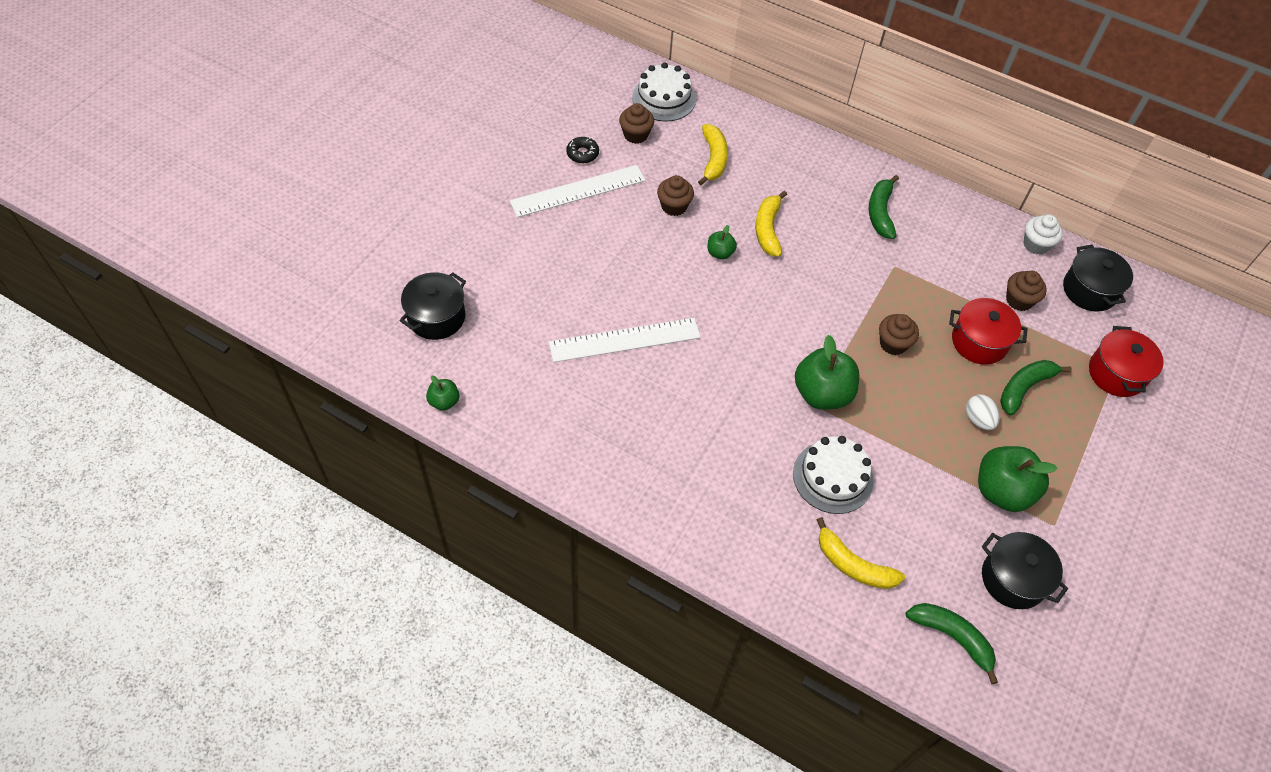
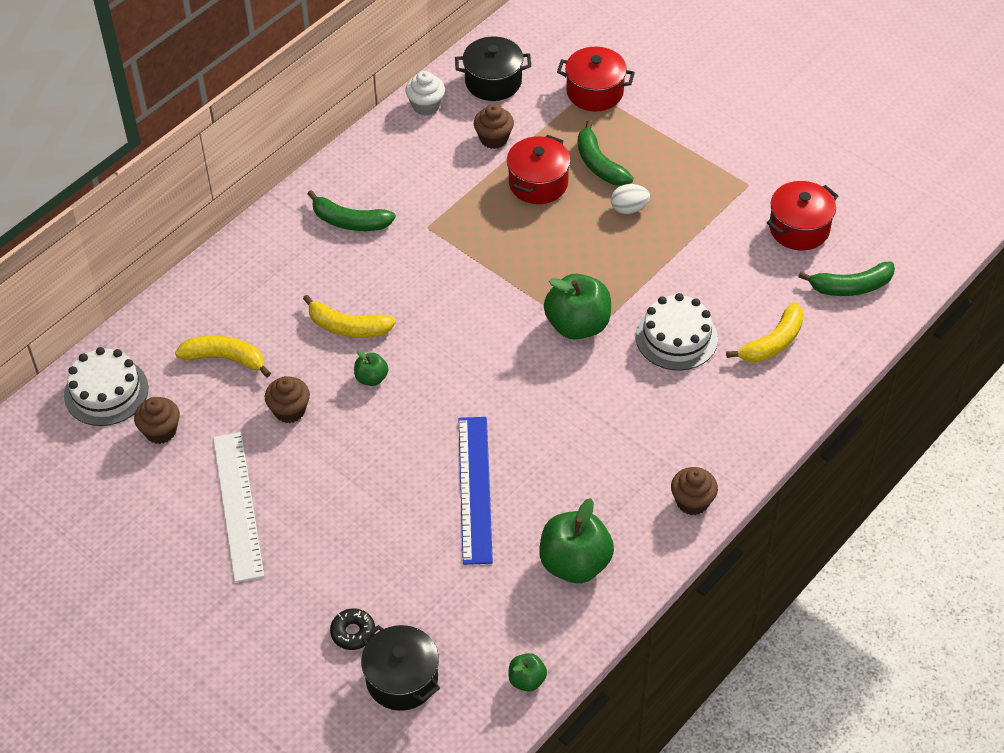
camera: 75 degrees left, 5 degrees down
white ruler [549,318,701,362] -> blue ruler [458,417,493,565]
black donut [566,137,599,163] -> black donut moved to [330,608,375,650]
brown cupcake [879,314,919,355] -> brown cupcake moved to [671,467,718,515]
green banana [906,603,998,684] -> green banana turned 150 degrees counterclockwise [798,261,895,296]
green apple [978,446,1058,512] -> green apple moved to [539,498,614,583]
black pot [982,532,1068,609] -> red pot [767,181,838,250]

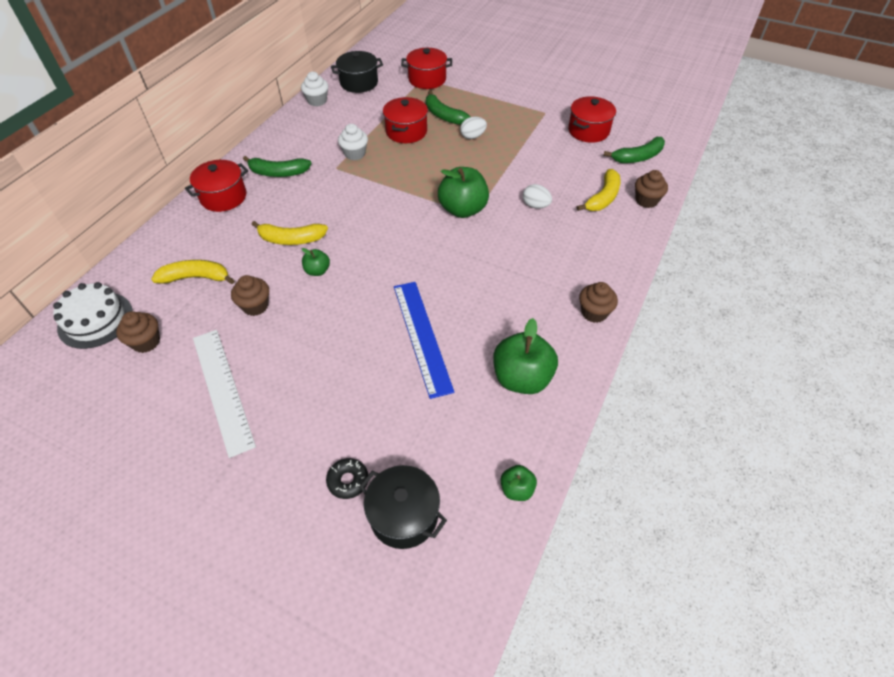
camera: 15 degrees left, 0 degrees up
brown cupcake [474,104,514,149] -> brown cupcake moved to [635,170,668,208]
white cake [636,293,718,371] -> white egg [523,184,552,209]
none -> red pot [185,160,248,212]
none -> white cupcake [338,124,368,160]

